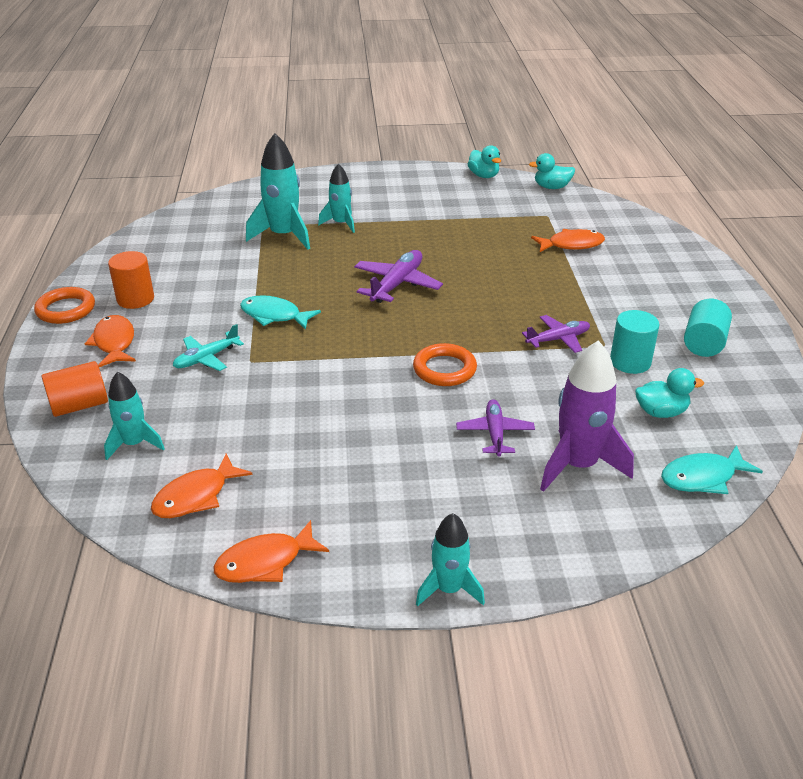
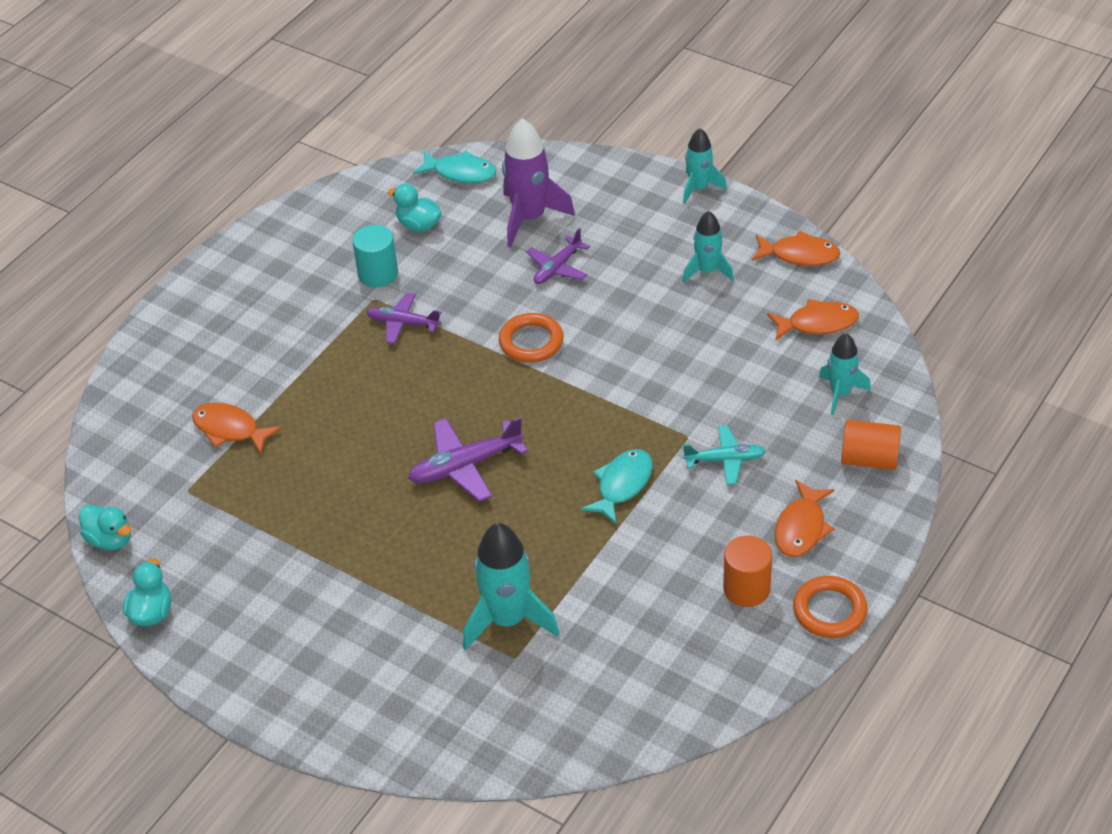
camera: 140 degrees left, 10 degrees up
turquoise fish [240,295,321,330] -> turquoise fish turned 120 degrees counterclockwise [581,449,653,524]
turquoise rocket [318,163,355,233] -> turquoise rocket moved to [683,211,734,282]
turquoise cylinder [684,299,732,357] -> none

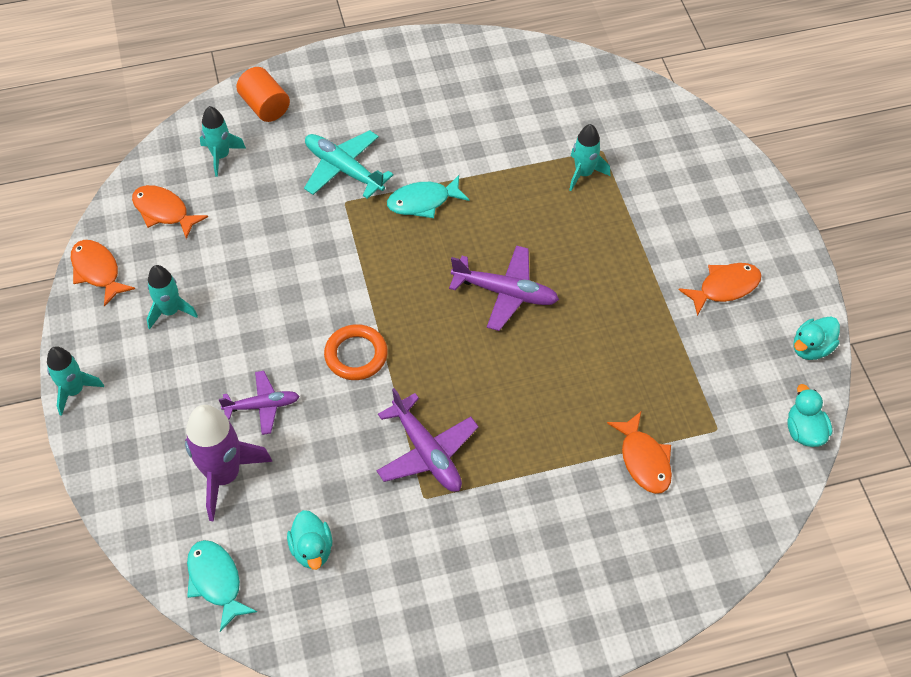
camera: 140 degrees left, 10 degrees up
turquoise cylinder [352,225,398,287] -> none
purple plane [367,293,442,344] -> purple plane [376,388,479,492], size x1.51
turquoise rocket [463,523,559,650] -> turquoise rocket [569,124,610,191], size x0.61
turquoise plane [683,426,766,485] -> turquoise plane [304,130,394,199], size x1.51
orange cylinder [723,535,772,607] -> none
orange fish [775,480,835,557] -> orange fish moved to [678,263,762,316]
orange ring [793,576,868,638] -> none

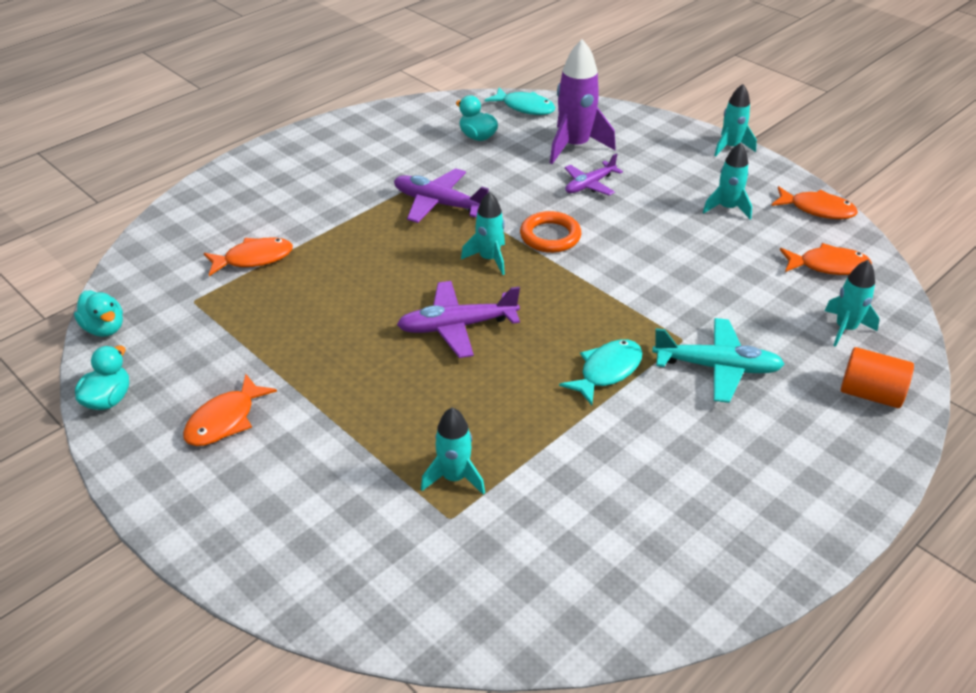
camera: 150 degrees right, 15 degrees down
orange fish [607,412,672,494] -> orange fish turned 120 degrees clockwise [204,237,293,276]
none -> turquoise rocket [461,192,505,275]

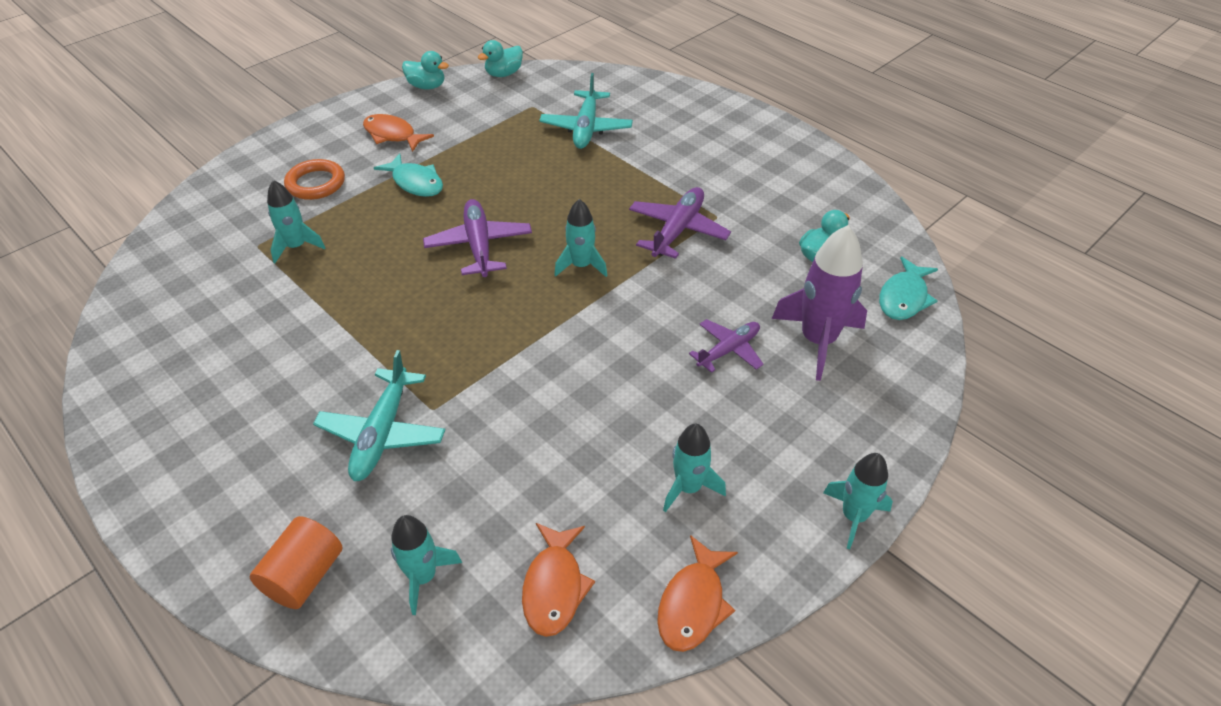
camera: 90 degrees right, 5 degrees up
orange fish [204,237,293,276] -> turquoise plane [539,73,633,149]
orange ring [520,211,581,253] -> orange ring moved to [284,159,345,200]
turquoise fish [559,339,642,405] -> turquoise fish moved to [374,153,443,197]
purple plane [565,154,623,196] -> purple plane turned 90 degrees clockwise [689,319,764,373]

